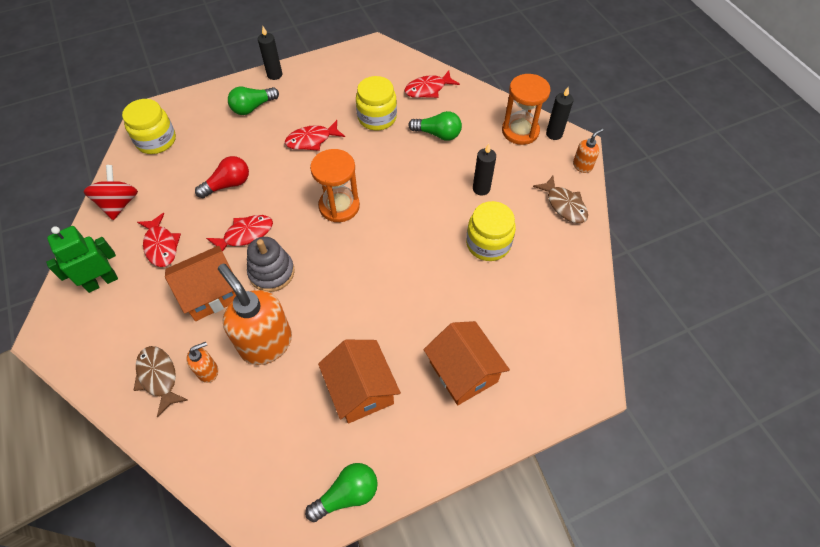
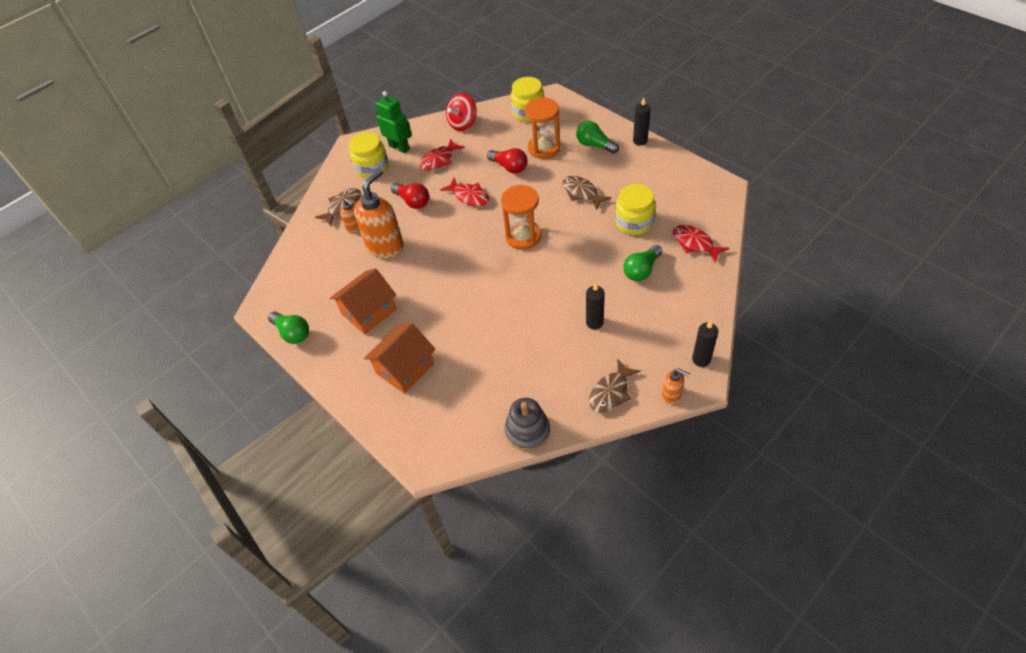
camera: 75 degrees right, 5 degrees down
red spinning top [83,165,138,220] -> red spinning top turned 150 degrees clockwise [446,93,477,131]
orange house [165,246,236,321] -> red light bulb [391,183,429,209]
grey stacking toy [247,237,295,292] -> grey stacking toy moved to [505,398,550,451]
red fish [285,120,345,151] -> brown fish [563,176,611,210]
green light bulb [408,111,462,141] -> green light bulb turned 45 degrees clockwise [623,245,662,281]
yellow jar [466,201,516,261] -> yellow jar moved to [349,132,389,178]
orange hourglass [502,74,550,145] -> orange hourglass moved to [525,97,560,159]

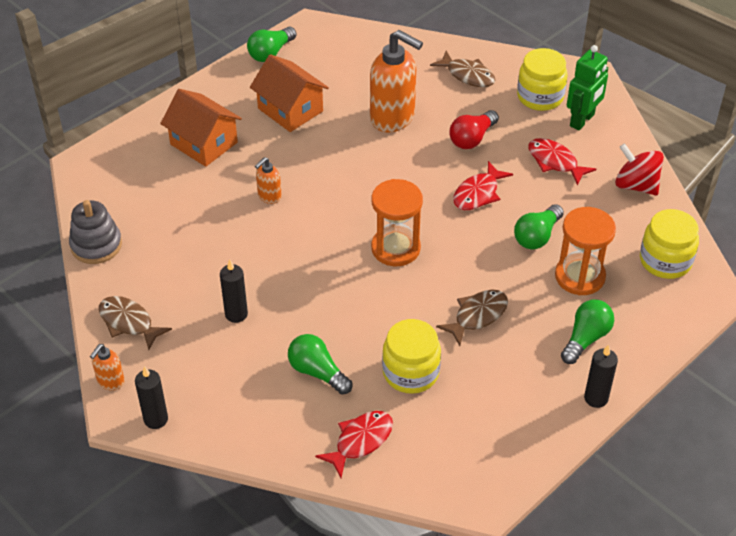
camera: 85 degrees right, 5 degrees down
orange soap dispenser [340,198,360,233] -> orange soap dispenser moved to [255,157,282,204]
red light bulb [487,148,527,174] -> green light bulb [514,204,564,249]

